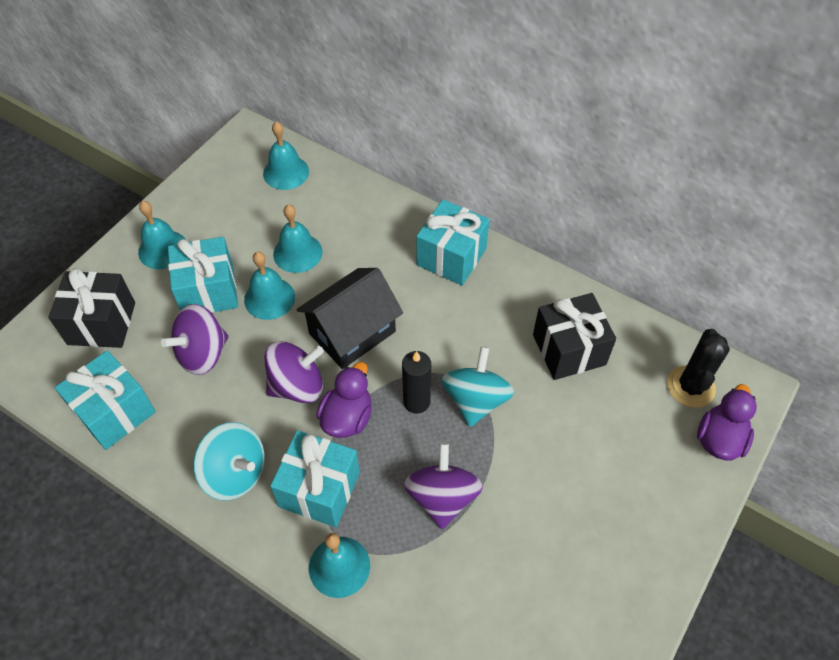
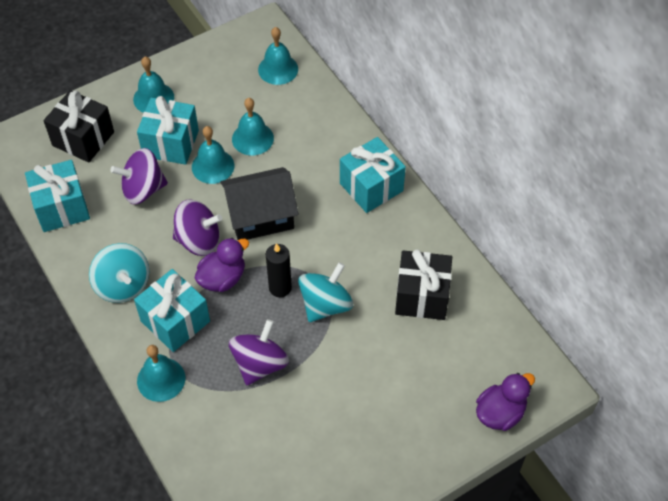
camera: 25 degrees right, 0 degrees up
black cactus [667,329,730,408] -> none

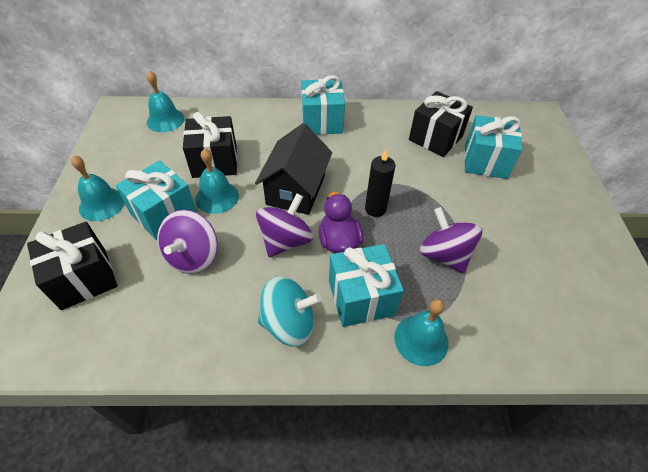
camera: 60 degrees left, 5 degrees down
turquoise gift [25,160,90,232] -> turquoise gift moved to [464,115,523,179]
turquoise bell [232,98,274,155] -> black gift [183,112,237,178]
turquoise spinning top [298,262,353,322] -> none
purple duck [476,373,535,431] -> none

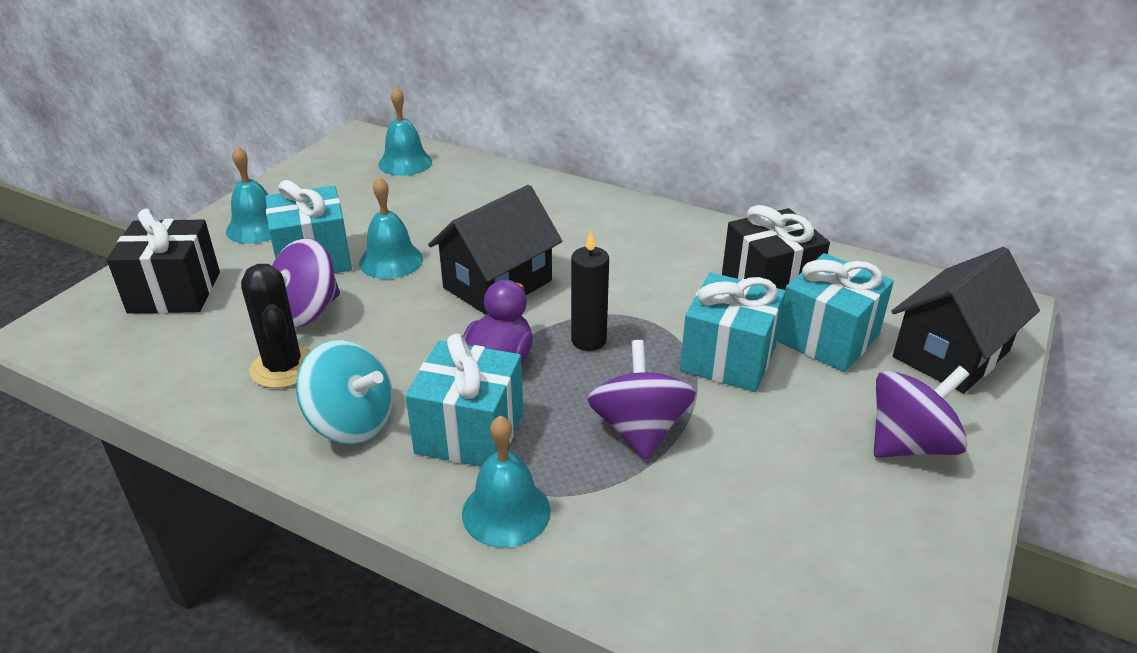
camera: 30 degrees right, 15 degrees down
black gift [183,112,237,178] -> none
purple spinning top [256,194,313,257] -> purple spinning top moved to [874,366,970,458]
turquoise gift [301,75,345,135] -> turquoise gift moved to [680,273,786,392]
none -> black cactus [241,264,311,388]
none -> black house [891,247,1040,394]

